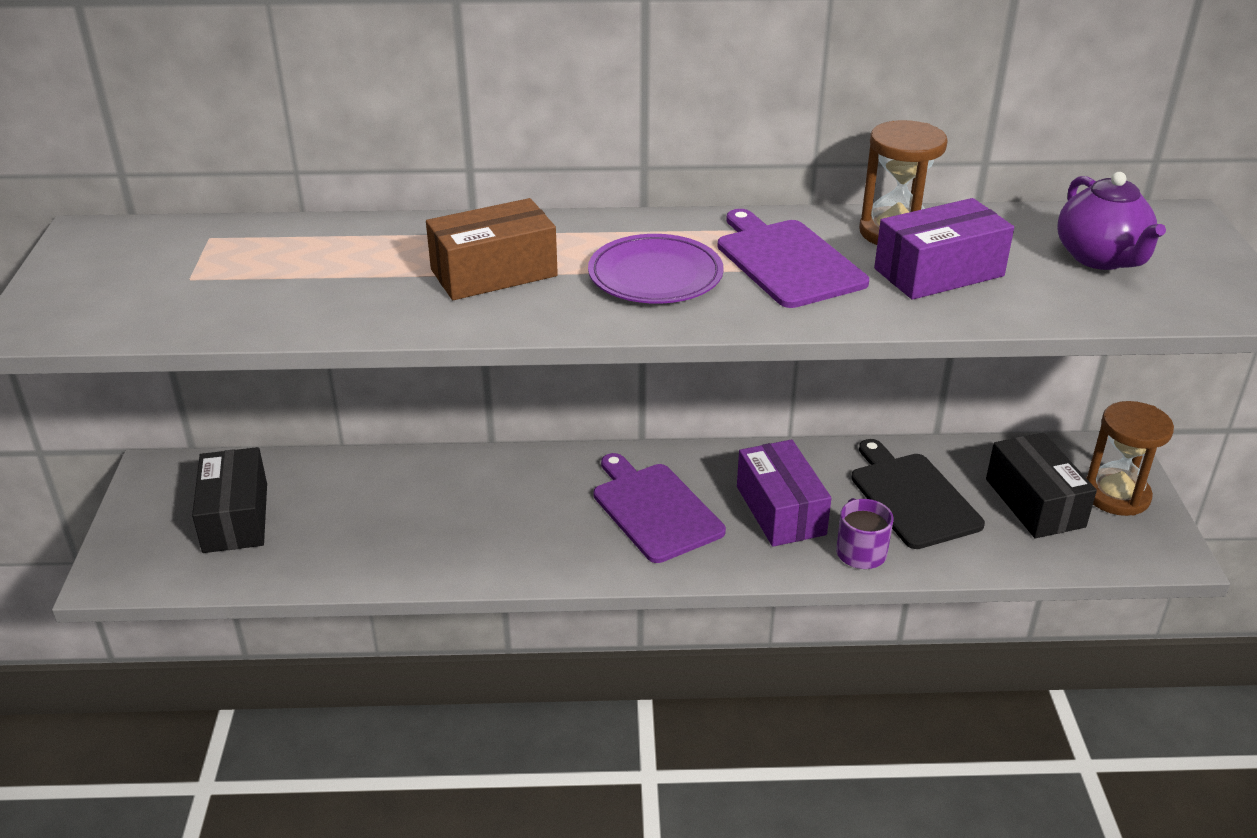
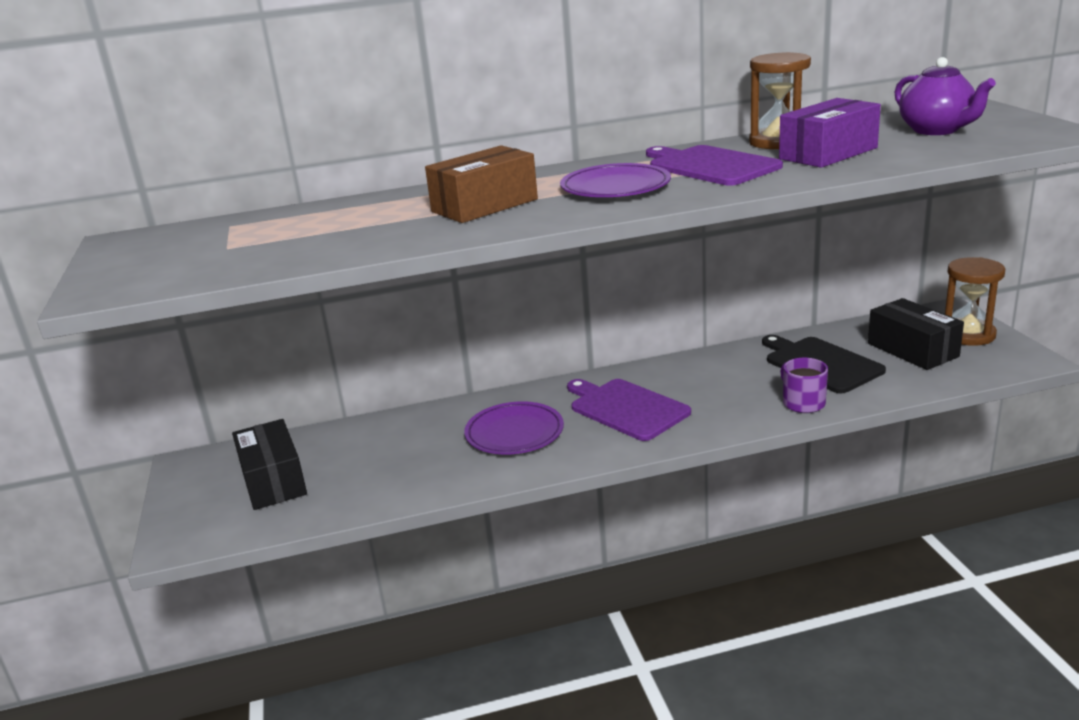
camera: 10 degrees left, 10 degrees down
purple box [737,440,831,547] -> none
none -> purple plate [464,401,564,455]

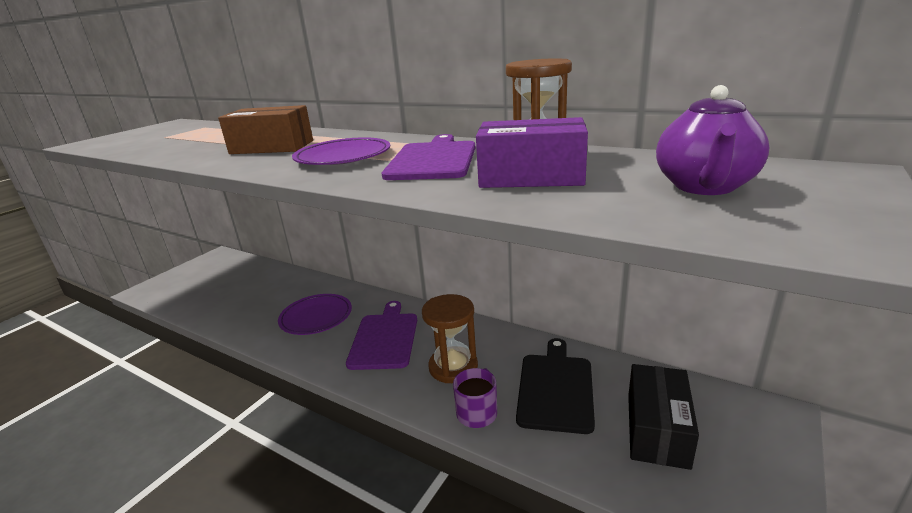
camera: 45 degrees right, 0 degrees up
black box [232,419,307,510] -> none
brown hourglass [945,257,1005,346] -> brown hourglass moved to [422,294,478,383]

